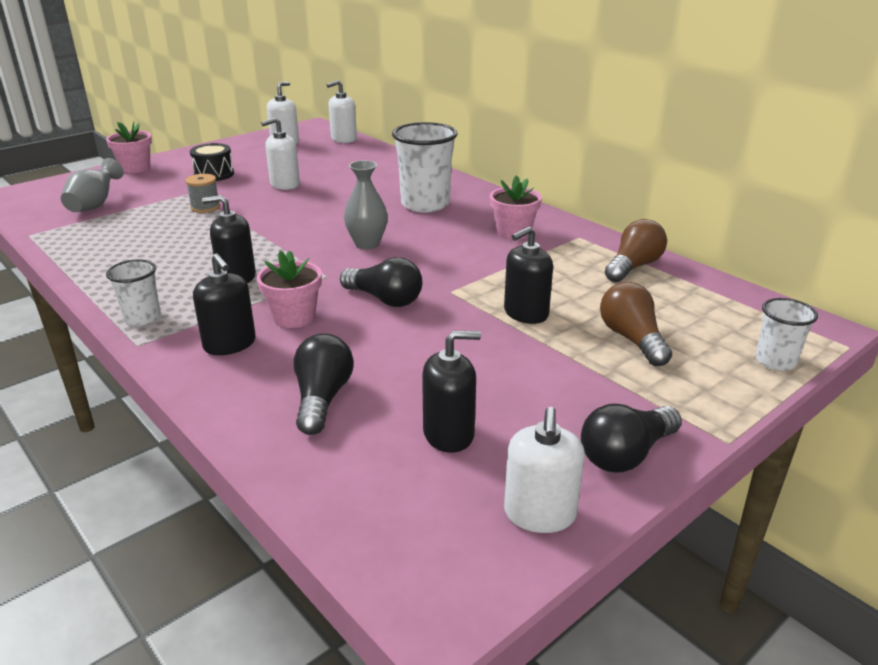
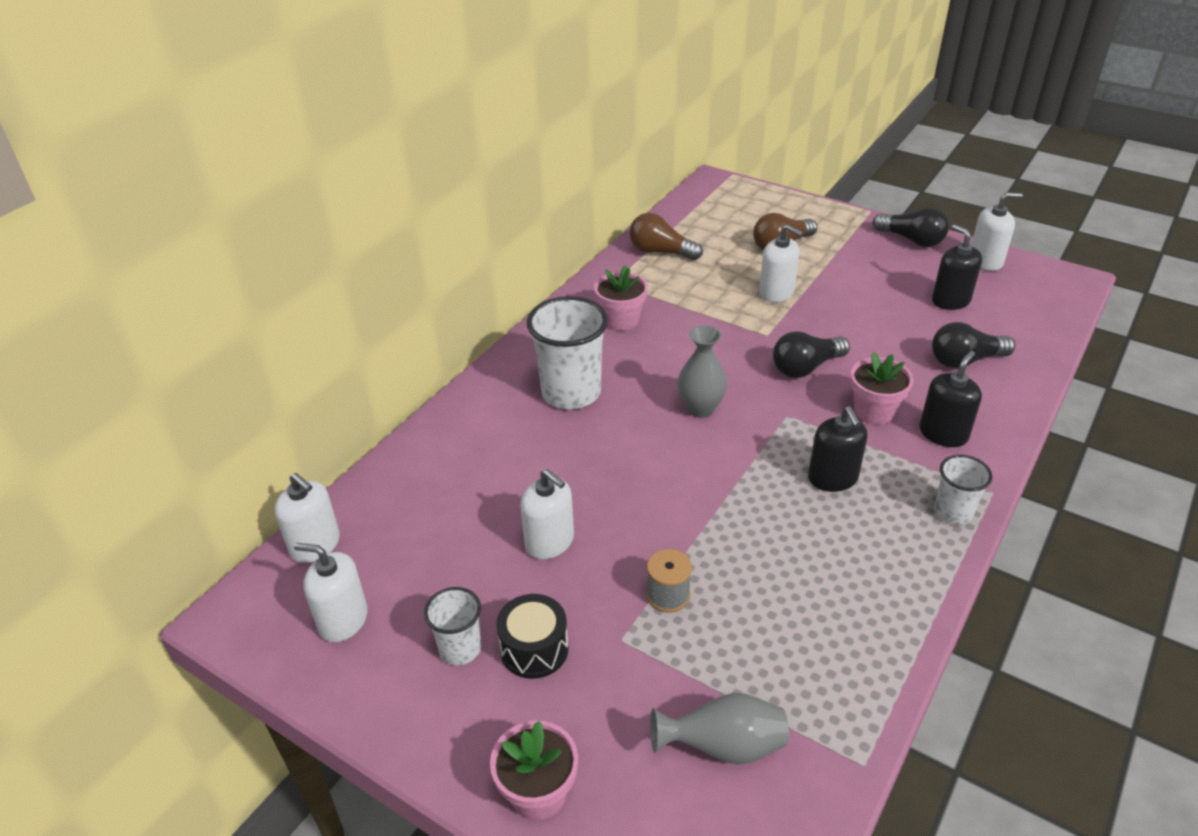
camera: 105 degrees left, 10 degrees up
black light bulb [340,257,422,307] -> black light bulb turned 135 degrees counterclockwise [773,331,850,378]
black soap dispenser [504,226,553,324] -> white soap dispenser [759,224,803,303]
white cup [756,298,818,371] -> white cup moved to [424,587,481,665]

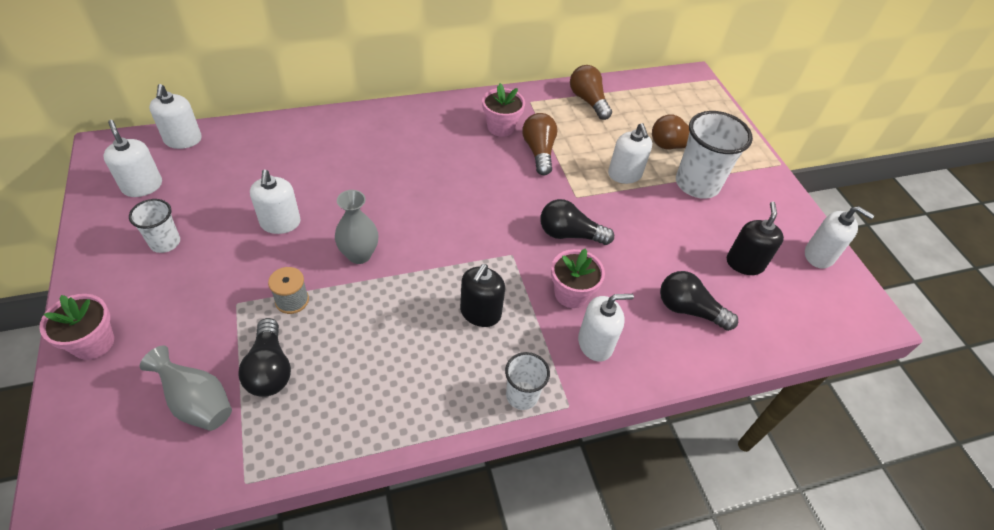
camera: 35 degrees right, 10 degrees up
black drum [496,594,568,679] -> none
white cup [527,296,608,409] -> white cup moved to [676,111,753,199]
grey vase [678,325,727,418] -> grey vase moved to [335,190,378,264]
black light bulb [873,207,949,247] -> black light bulb moved to [239,318,291,397]
black soap dispenser [920,351,982,447] -> white soap dispenser [578,294,634,362]
none -> brown light bulb [522,113,558,175]

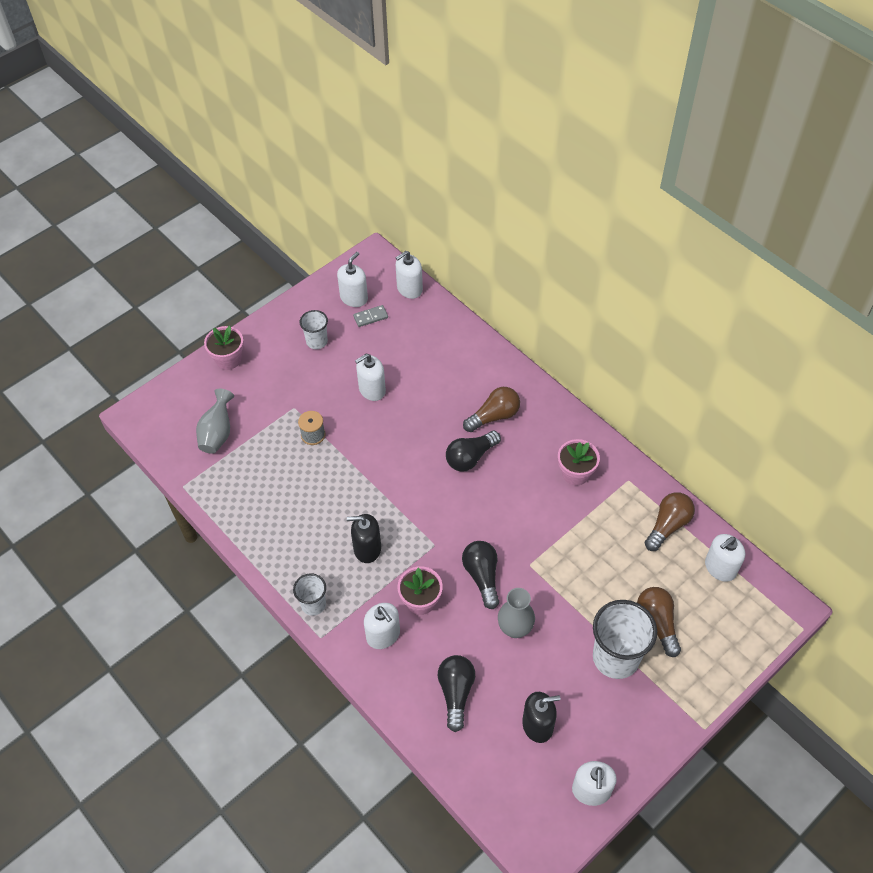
camera: 70 degrees right, 5 degrees up
black light bulb [239,318,291,397] -> black light bulb moved to [446,431,501,472]
grey vase [335,190,378,264] -> grey vase moved to [498,588,535,638]
brown light bulb [522,113,558,175] -> brown light bulb moved to [463,387,520,432]
white soap dispenser [608,123,652,184] -> white soap dispenser moved to [705,534,745,582]
none -> grey domino [353,305,388,327]

